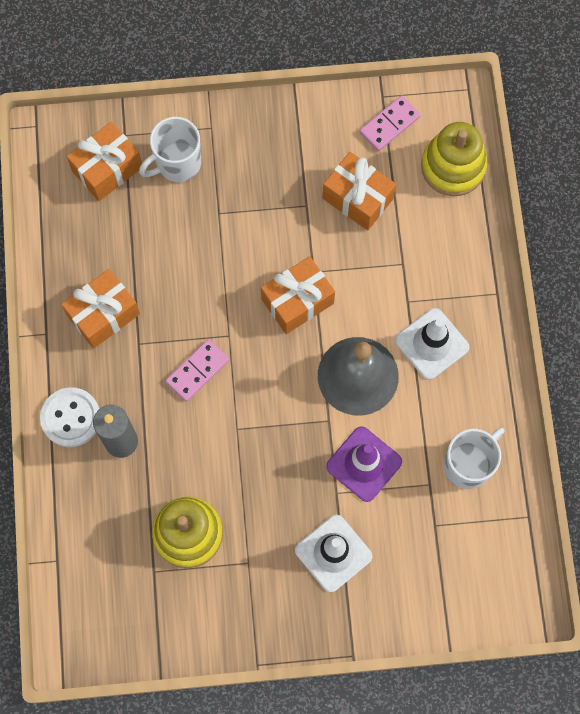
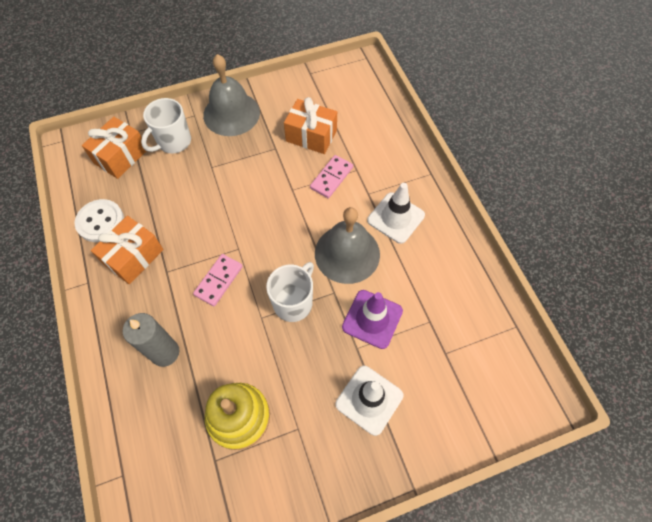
camera: 15 degrees left, 10 degrees down
white button [40,387,100,447] -> white button moved to [75,199,124,242]
orange gift [261,256,335,334] -> none
pink domino [359,95,421,151] -> pink domino moved to [310,155,353,198]
yellow stacking toy [421,122,487,196] -> none
white mug [444,427,505,489] -> white mug moved to [266,262,314,322]
none -> grey bell [203,54,260,136]

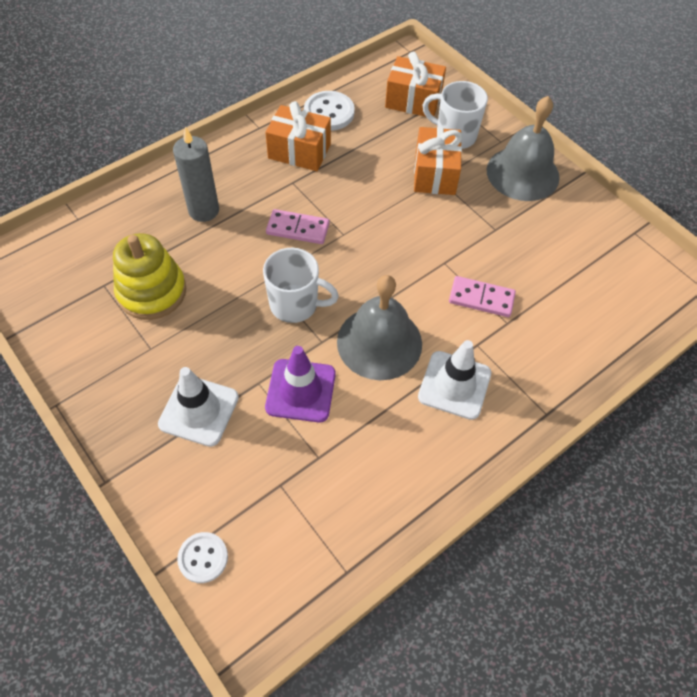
camera: 70 degrees right, 5 degrees down
orange gift [284,97,337,154] -> orange gift moved to [414,127,462,195]
none -> white button [177,532,228,583]

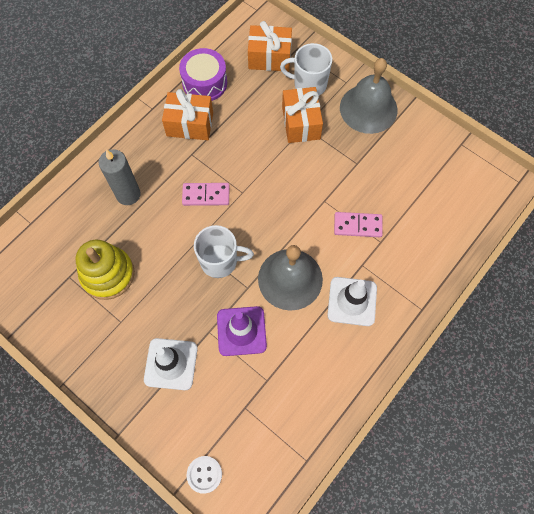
camera: 10 degrees left, 10 degrees up
white button [304,91,355,131] -> purple drum [179,48,227,101]

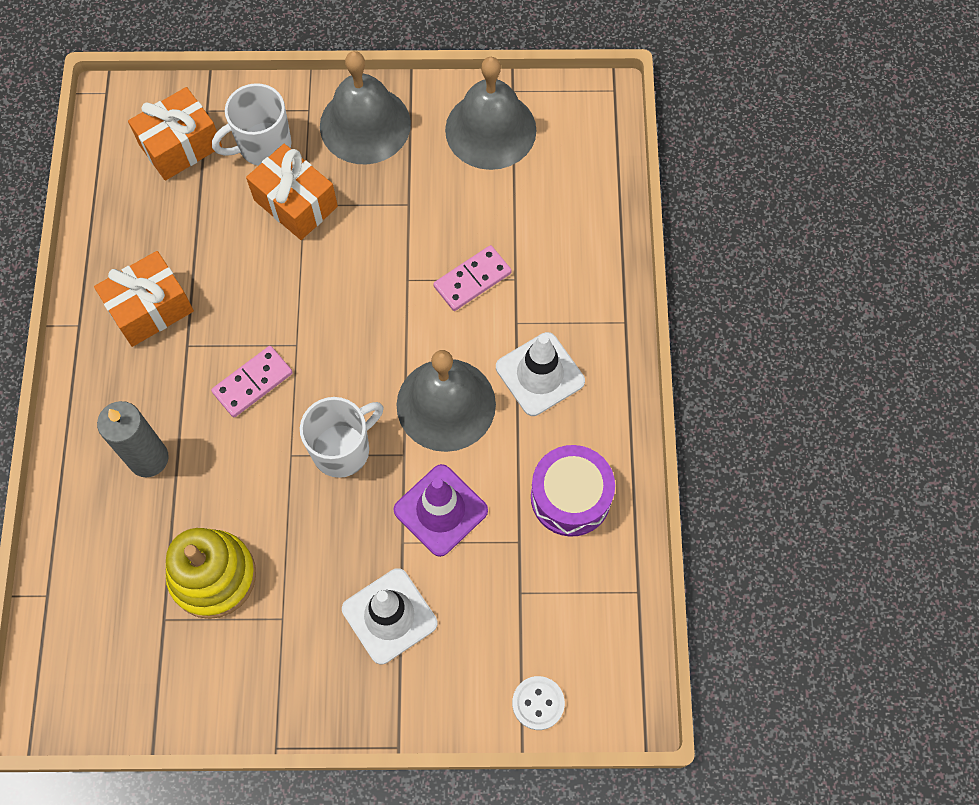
camera: 40 degrees left, 0 degrees up
purple drum [179,48,227,101] -> purple drum moved to [531,445,615,537]
none -> grey bell [445,57,537,170]

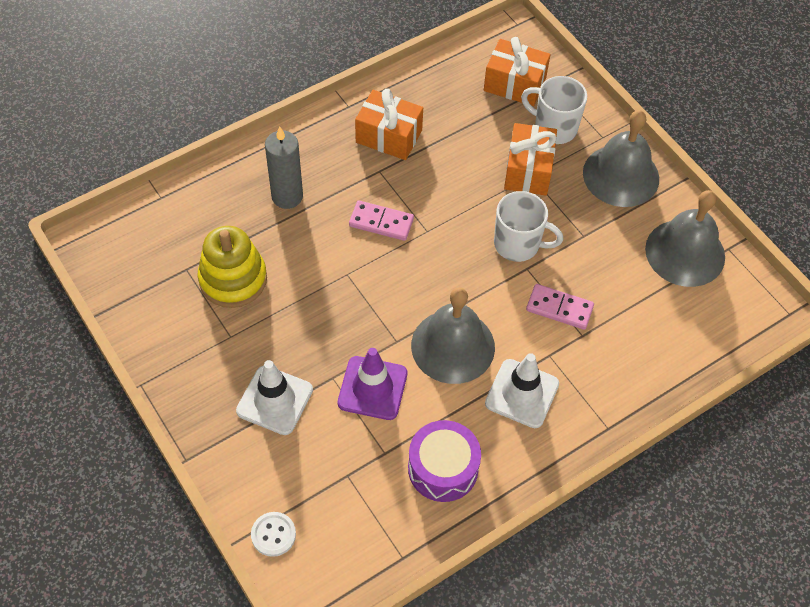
camera: 55 degrees right, 10 degrees down
white mug [300,397,383,478] -> white mug moved to [494,191,563,262]

